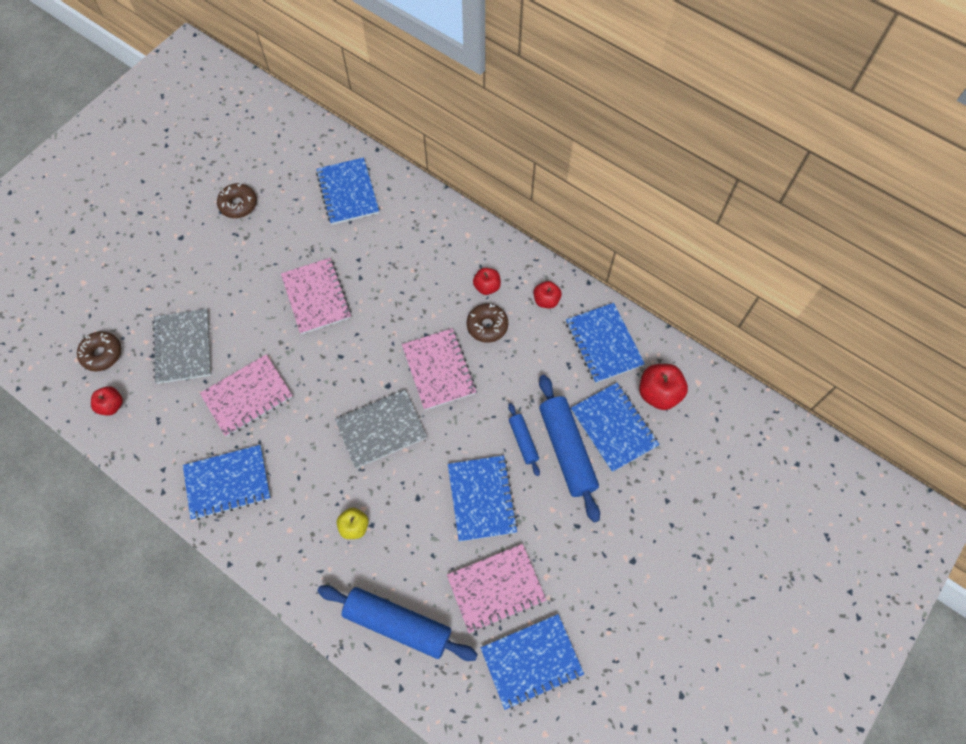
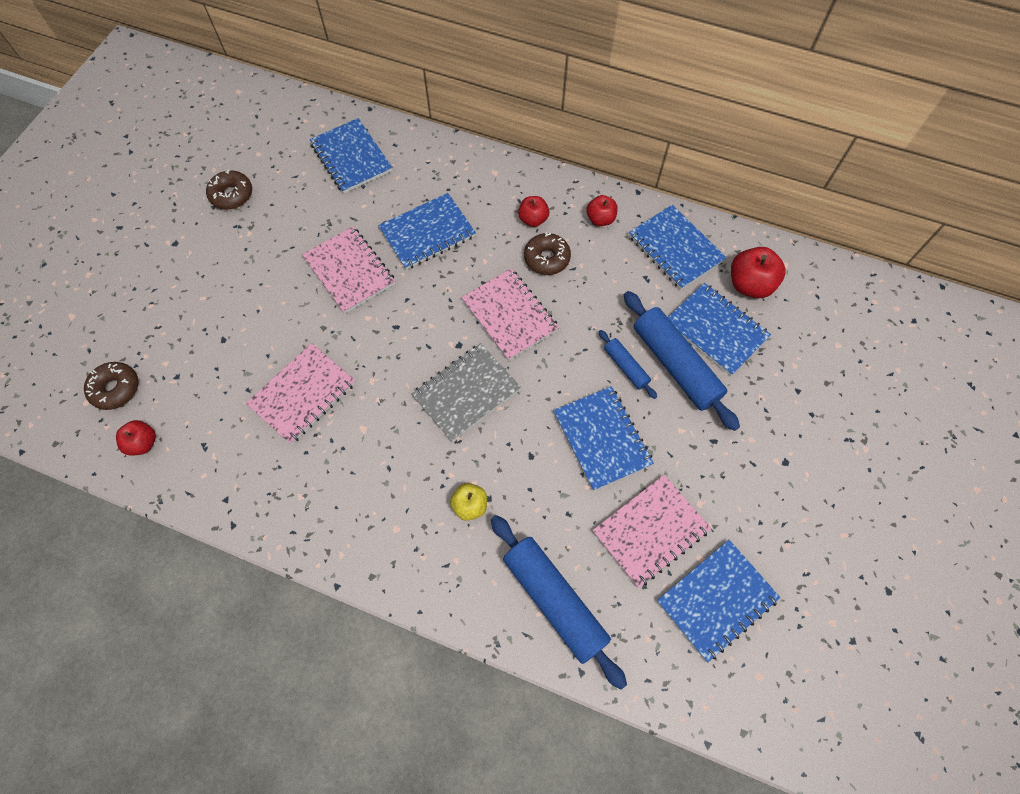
camera: 15 degrees left, 0 degrees up
grey notebook [153,308,211,384] -> none
blue notebook [183,445,271,520] -> blue notebook moved to [378,193,476,270]
blue rolling pin [317,585,478,661] -> blue rolling pin turned 45 degrees clockwise [491,515,627,690]

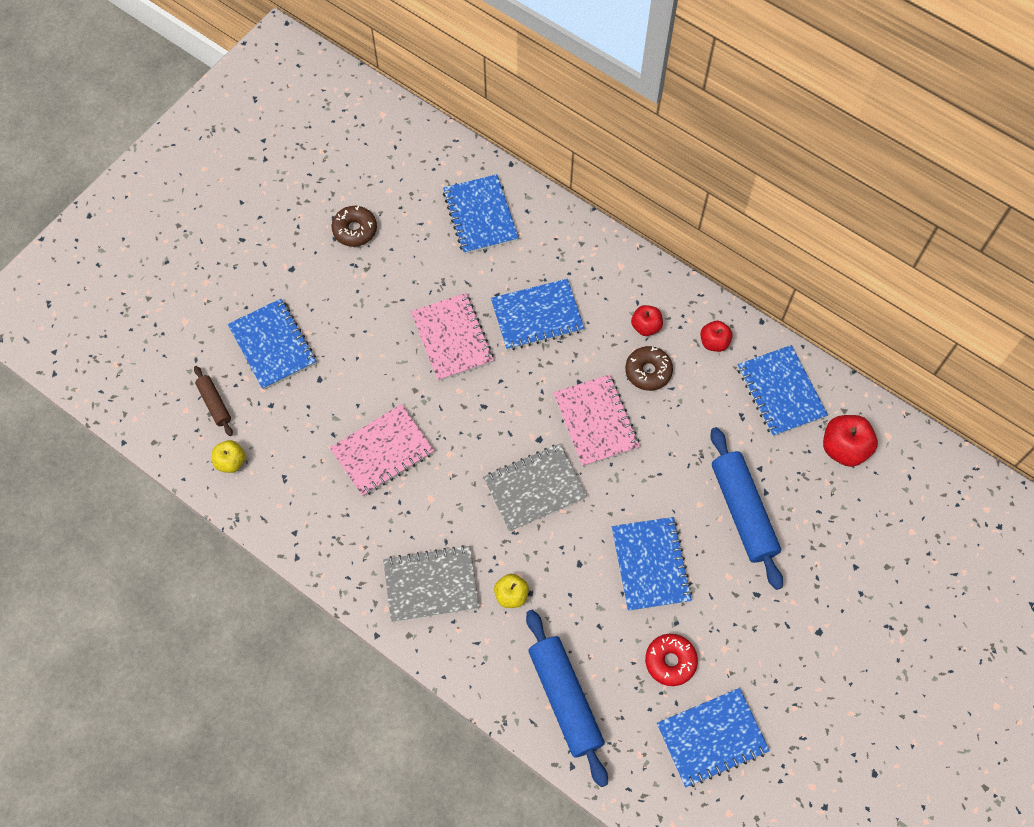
camera: 15 degrees right, 0 degrees up
brown donut [84,362,138,410] -> brown rolling pin [194,366,233,436]
red apple [116,420,156,456] -> yellow apple [212,440,245,473]
pink notebook [592,475,711,588] -> red donut [645,634,698,686]
blue rolling pin [599,330,657,399] -> none
blue notebook [668,283,771,376] -> blue notebook moved to [228,299,316,390]
none -> grey notebook [383,545,479,622]

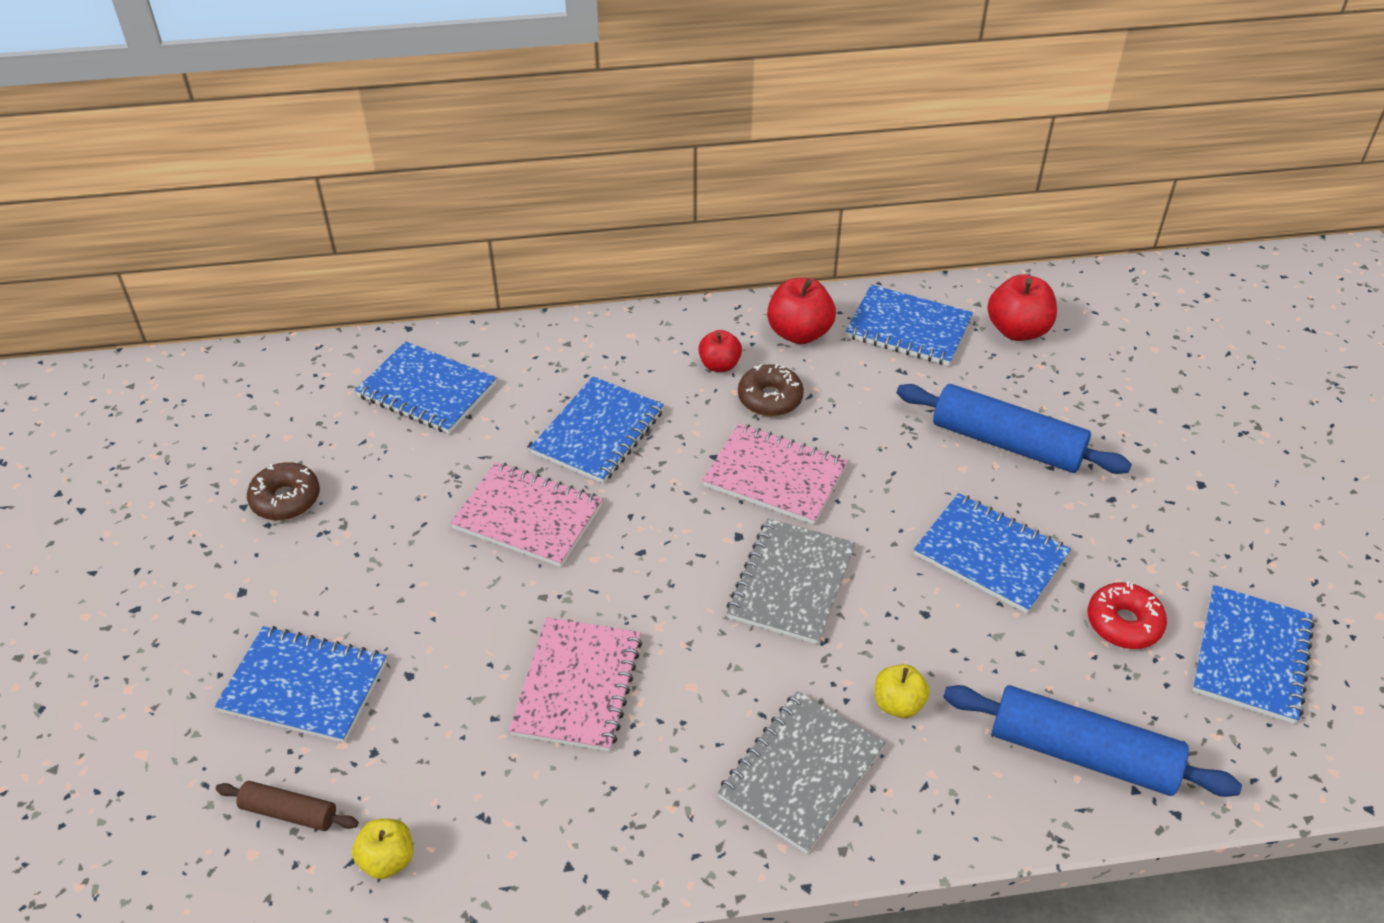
camera: 45 degrees left, 20 degrees down
red apple [700,321,733,352] -> red apple [767,278,836,344], size x1.60

